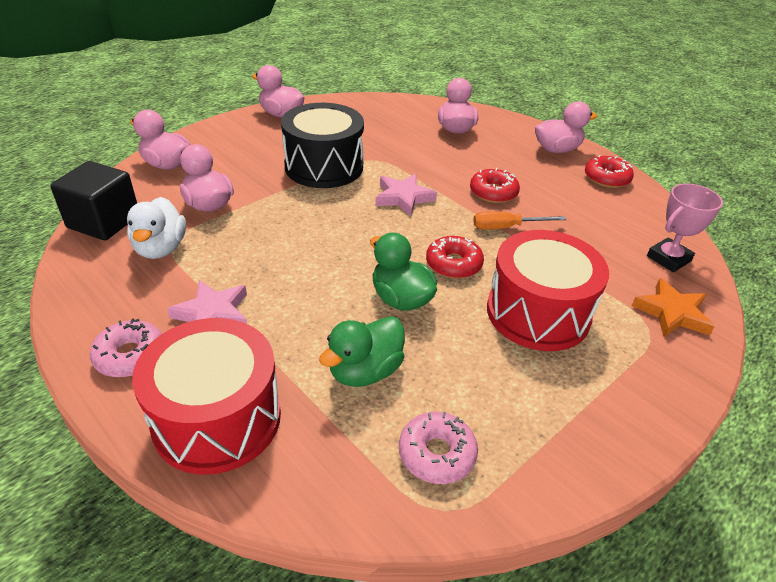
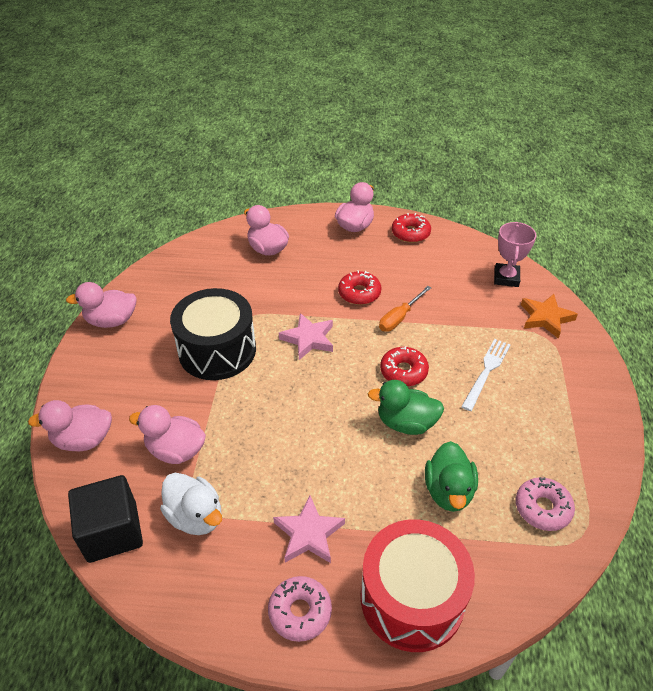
camera: 40 degrees left, 5 degrees up
red drum [487,230,609,351] -> white fork [461,339,510,411]

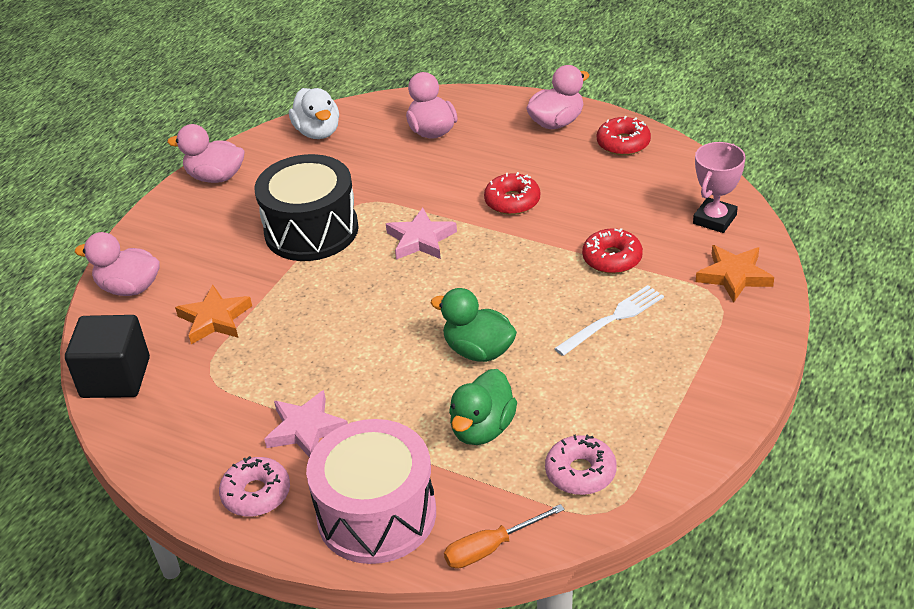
camera: 25 degrees right, 5 degrees down
pink duck [129,405,206,464] -> orange star [175,285,252,344]
white duck [160,473,222,535] -> white duck moved to [289,88,339,139]
red drum [361,519,475,652] -> pink drum [306,419,436,564]
orange screwdriver [379,286,431,332] -> orange screwdriver moved to [444,504,565,569]
red donut [380,346,429,386] -> red donut moved to [582,228,643,274]

